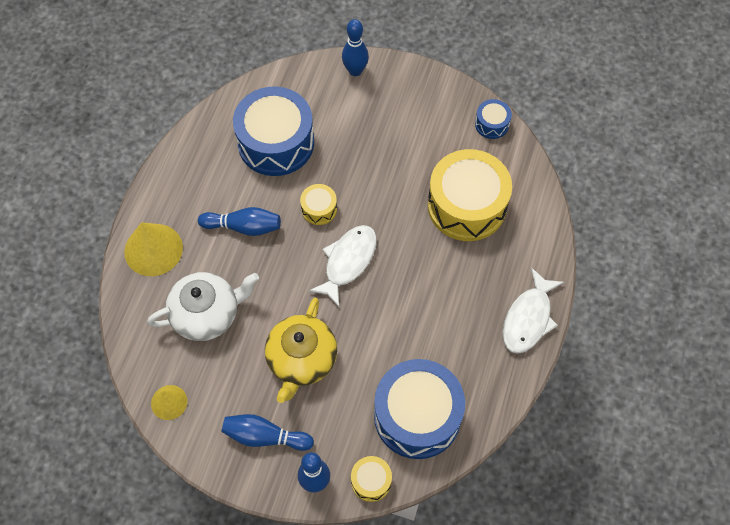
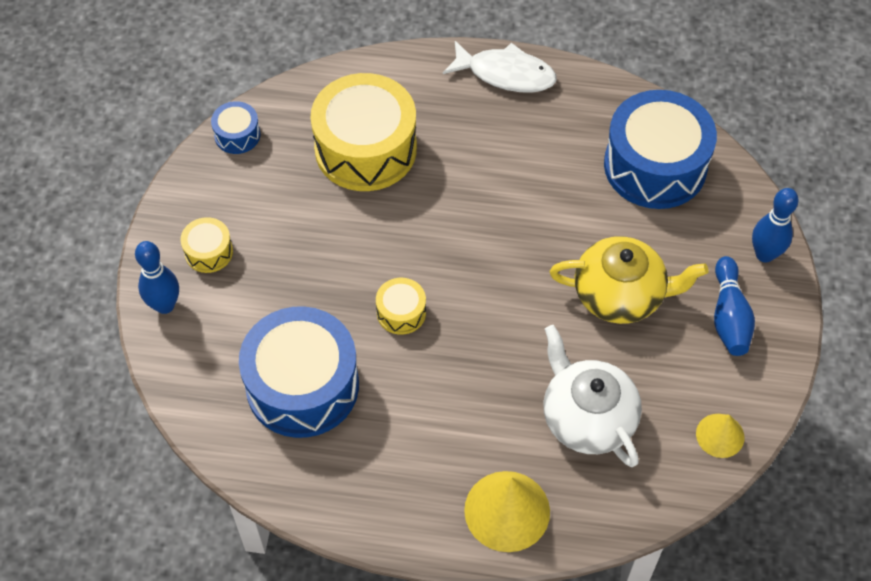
camera: 100 degrees left, 5 degrees down
blue bowling pin [198,207,281,236] -> none
white fish [308,225,377,307] -> none
yellow drum [351,456,392,502] -> yellow drum moved to [181,217,233,273]

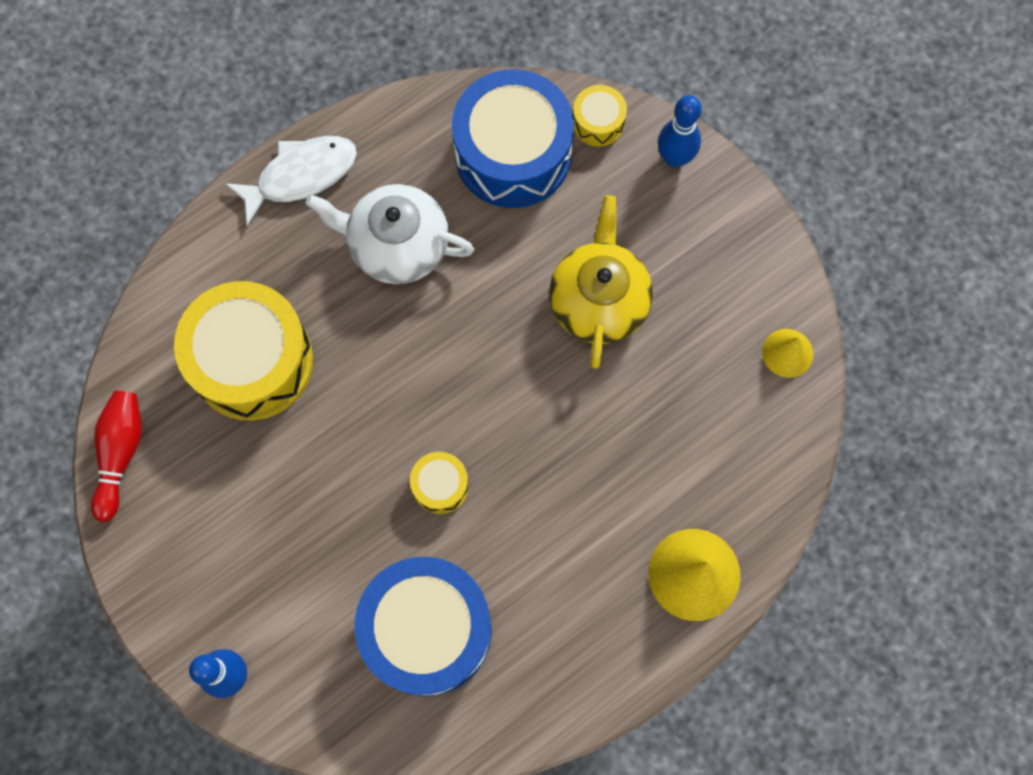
camera: 45 degrees left, 15 degrees up
yellow drum [181,217,233,273] -> yellow drum moved to [573,85,627,147]
blue drum [211,101,261,154] -> red bowling pin [91,390,142,522]
white teapot [544,325,642,467] -> white teapot moved to [305,184,474,284]
yellow teapot [550,236,708,324] -> yellow teapot turned 45 degrees counterclockwise [549,195,653,369]
blue bowling pin [714,256,755,356] -> none

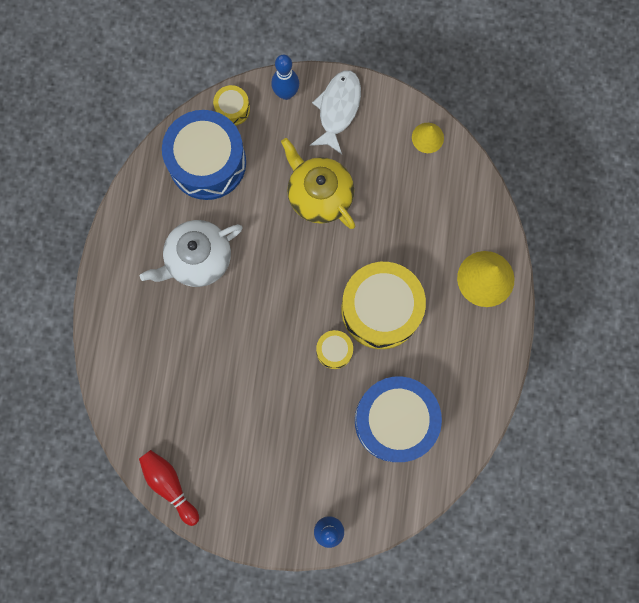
camera: 45 degrees left, 5 degrees up
yellow drum [174,281,313,420] -> yellow drum moved to [342,262,426,349]
white fish [225,136,357,227] -> white fish moved to [310,70,361,154]

